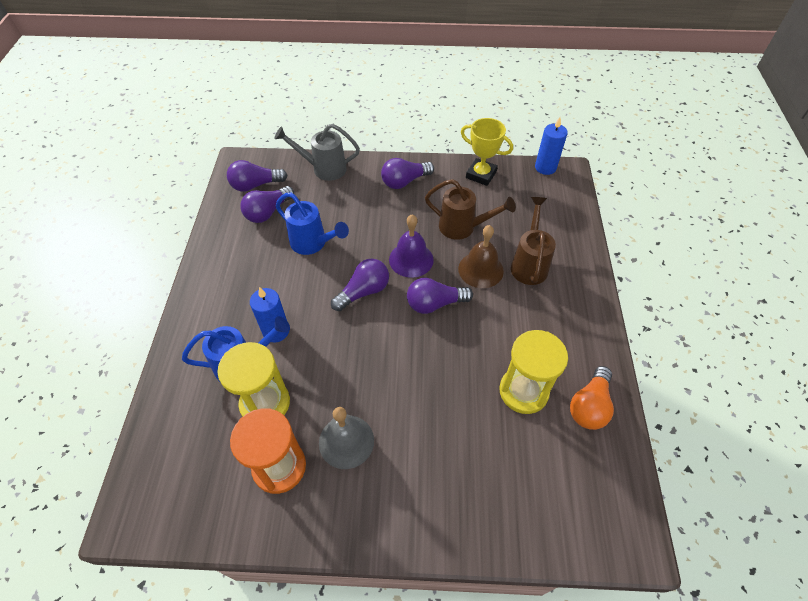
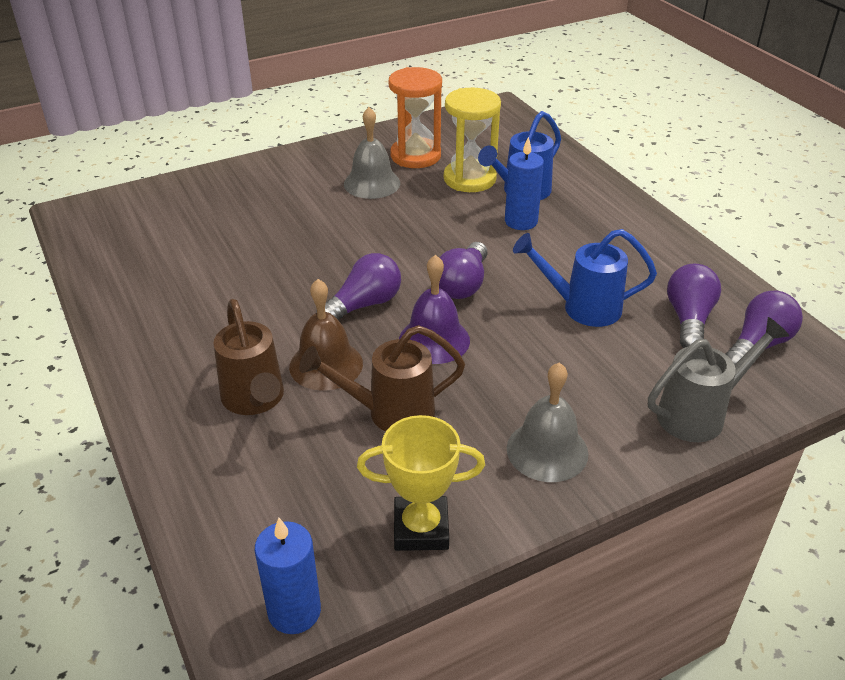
camera: 150 degrees right, 15 degrees down
purple light bulb [381,158,434,189] -> grey bell [507,363,589,482]
yellow hourglass [499,330,568,414] -> none
orange light bulb [570,366,614,430] -> none

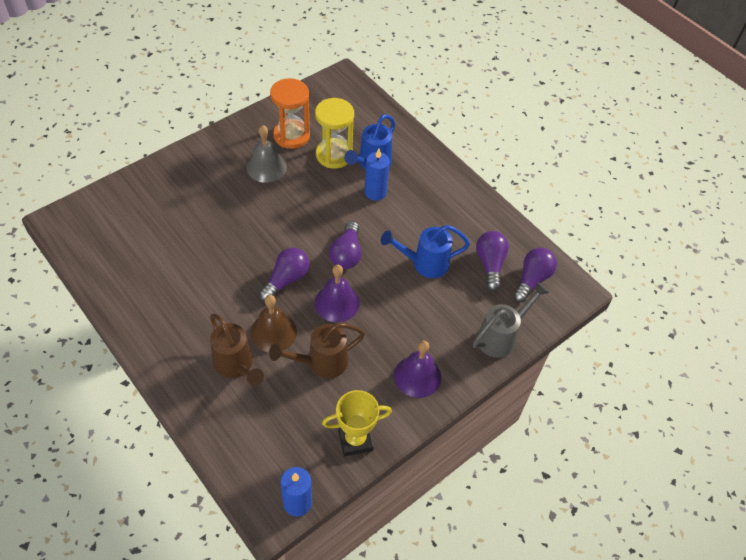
camera: 15 degrees left, 15 degrees up
grey bell [507,363,589,482] -> purple bell [394,341,441,398]

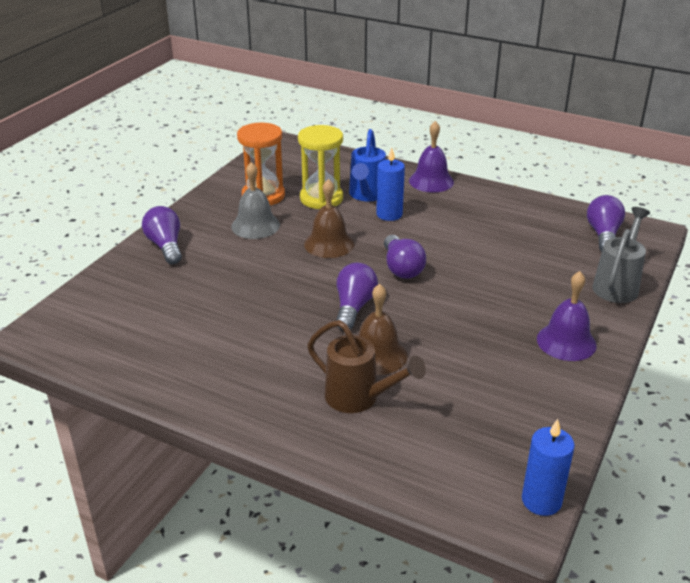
camera: 20 degrees left, 20 degrees down
brown watering can [269,323,365,378] -> none
purple bell [315,265,360,322] -> purple bell moved to [409,121,454,192]
yellow trophy [322,390,392,456] -> none
blue watering can [381,225,470,278] -> none
purple light bulb [476,231,509,291] -> purple light bulb moved to [142,206,182,265]
none -> brown bell [304,179,354,258]

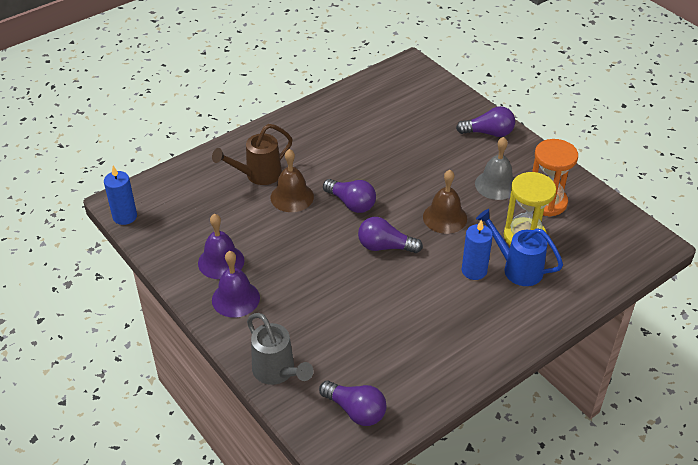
camera: 115 degrees right, 10 degrees up
purple bell [409,121,454,192] -> purple bell moved to [198,214,244,279]

